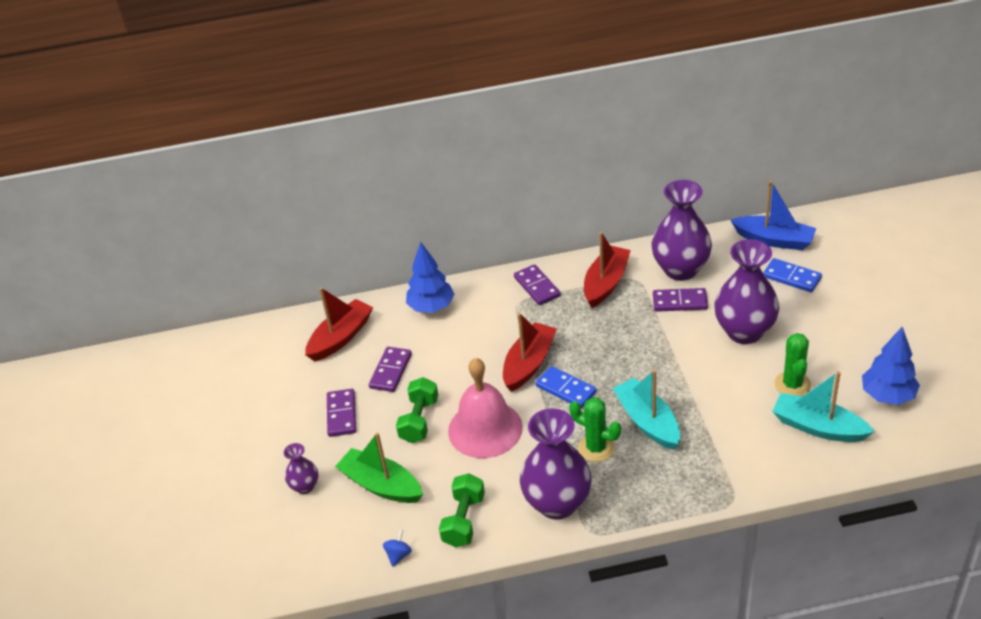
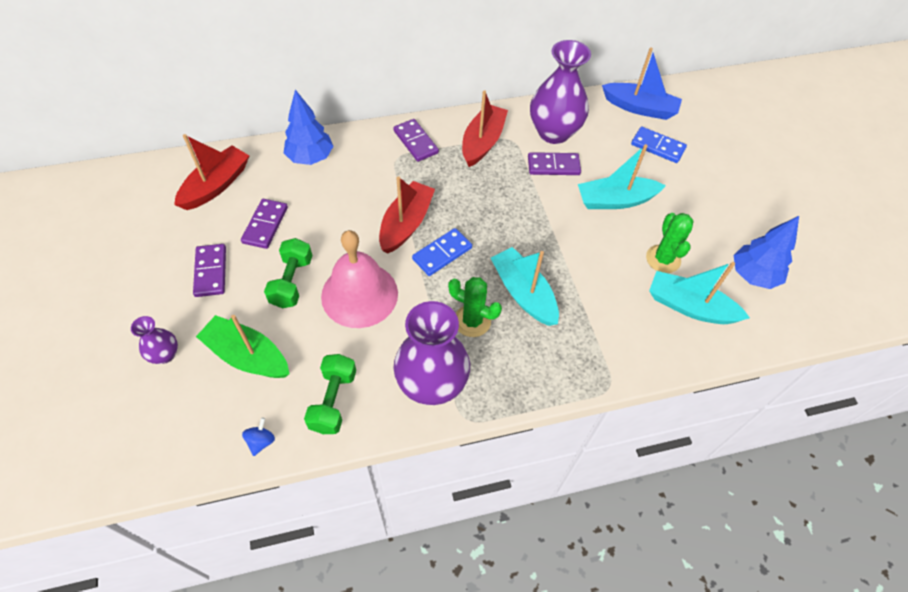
camera: 10 degrees left, 15 degrees up
blue domino [536,366,596,408] -> blue domino turned 75 degrees counterclockwise [412,228,472,276]
purple vase [714,239,779,344] -> turquoise boat [578,144,666,209]

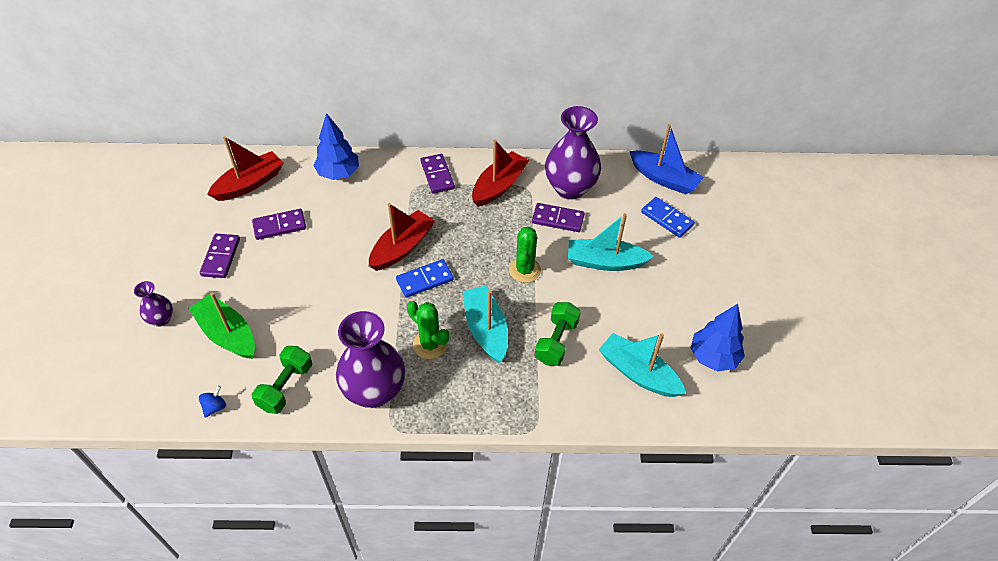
camera: 15 degrees right, 5 degrees down
purple domino [241,199,288,249] -> purple domino turned 45 degrees clockwise [252,209,306,240]
green dumbbell [264,238,312,308] -> green dumbbell moved to [535,302,581,366]
pink bell [321,230,398,328] -> none
green cactus [646,213,694,273] -> green cactus moved to [509,227,541,283]

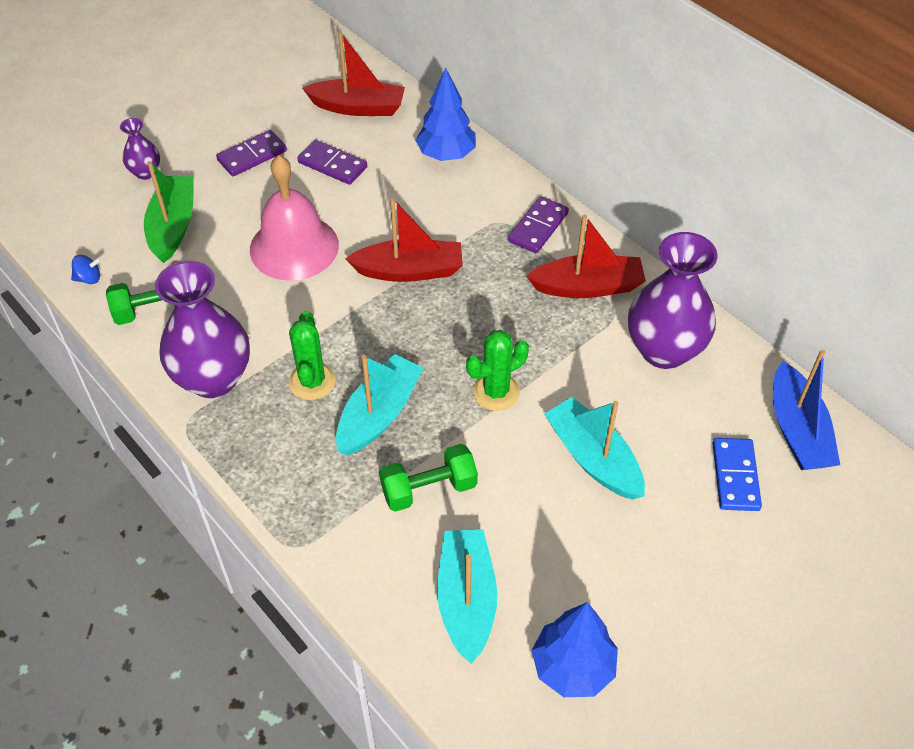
camera: 50 degrees right, 0 degrees up
blue domino [396,259,454,298] -> none
purple domino [532,203,585,232] -> none
none -> pink bell [250,155,339,281]

